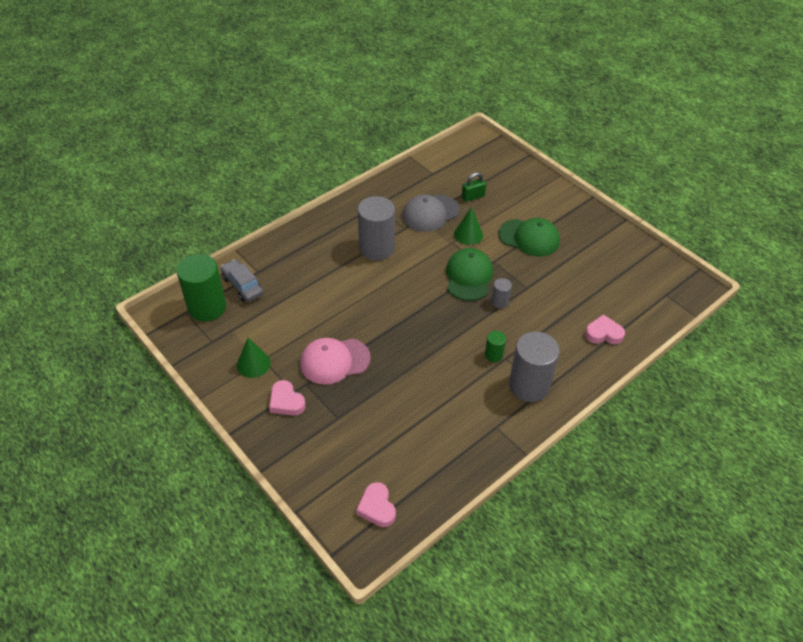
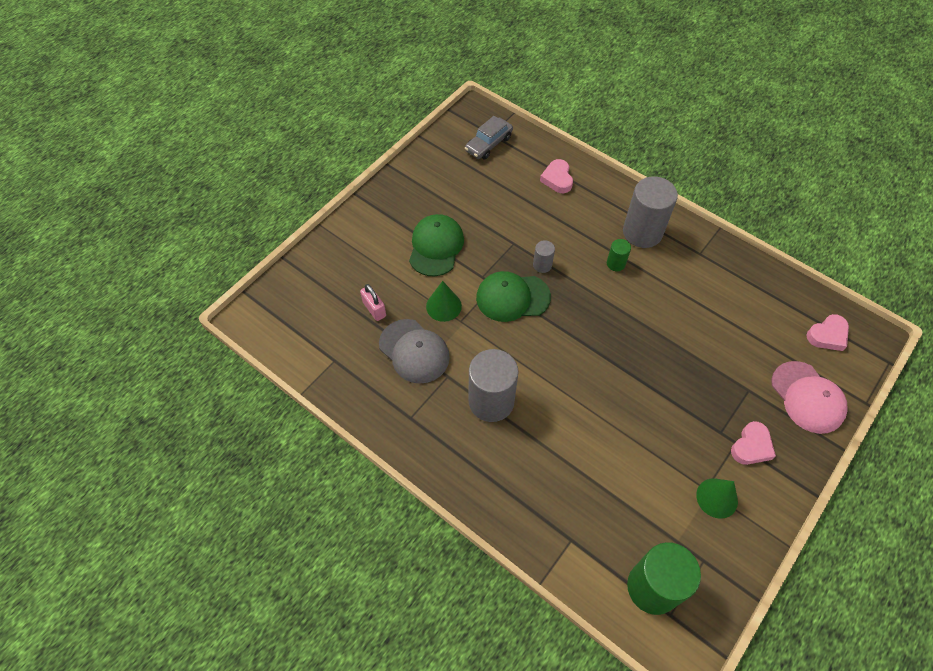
camera: 100 degrees left, 10 degrees up
grey car [220,259,263,302] -> grey car moved to [465,116,513,159]
pink cap [300,338,371,385] -> pink cap moved to [771,361,847,434]
green padlock [462,172,486,202] -> pink padlock [360,284,386,321]

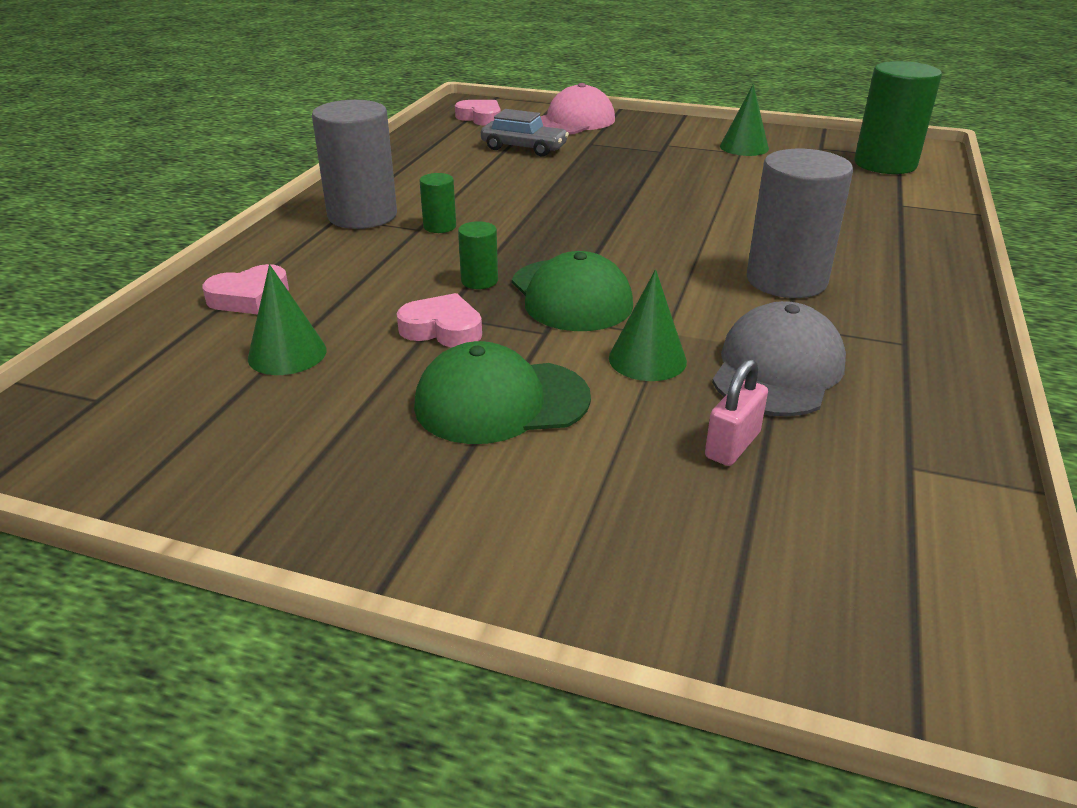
camera: 110 degrees left, 25 degrees down
grey car [465,116,513,159] -> grey car moved to [481,109,569,157]
grey cylinder [533,240,555,273] -> green cylinder [458,221,498,289]
pink heart [731,421,776,465] -> pink heart moved to [397,293,482,348]
none -> green cone [248,264,327,375]

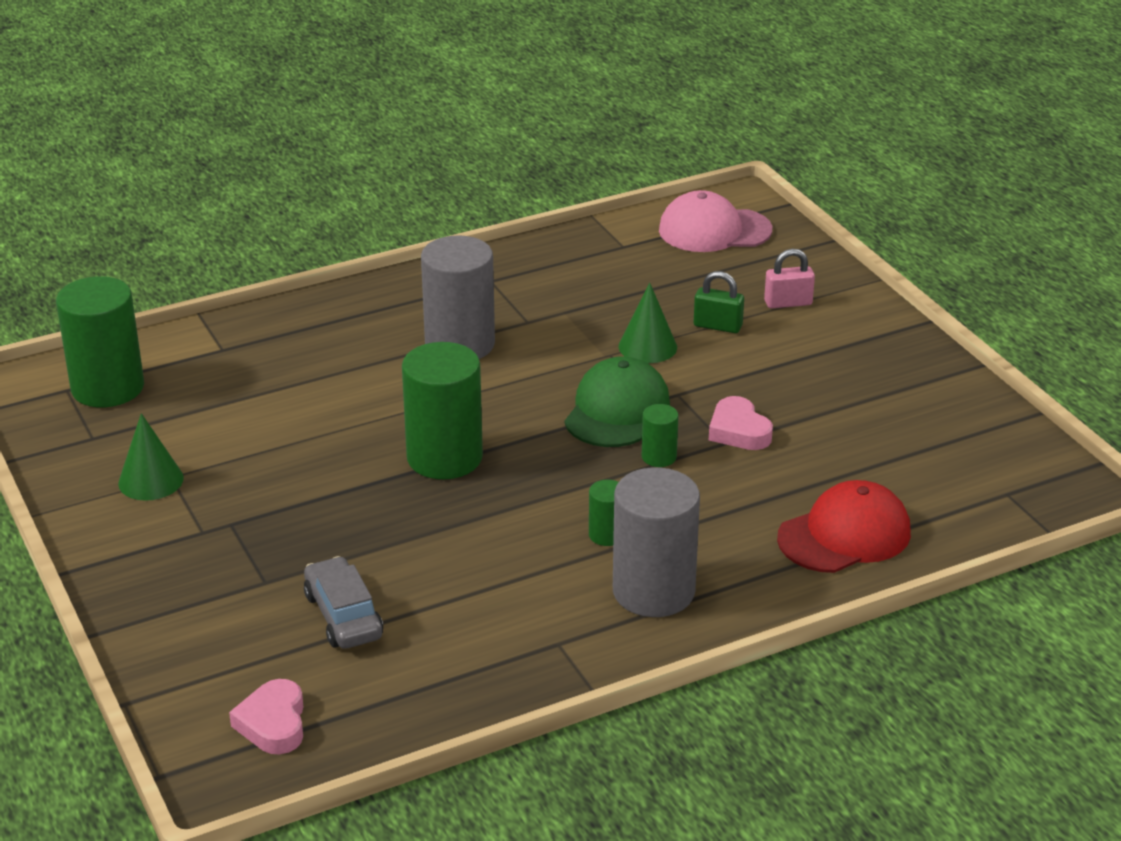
camera: 135 degrees left, 0 degrees up
pink heart [202,264,289,314] -> red cap [777,480,911,573]
green cone [248,264,327,375] -> none
green cap [414,341,591,444] -> none
pink cap [540,83,615,134] -> pink cap moved to [659,190,772,252]
pink padlock [705,359,768,466] -> pink padlock moved to [764,249,815,309]
grey cap [712,301,846,416] -> none
none -> green cylinder [402,342,483,479]
none -> green padlock [694,271,744,333]

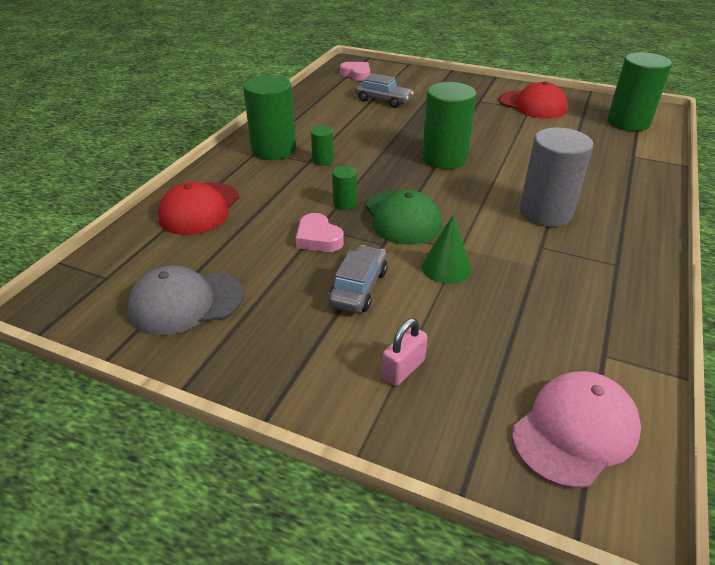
camera: 140 degrees right, 5 degrees up
green cone [118,413,184,501] -> red cap [499,82,567,119]
grey cylinder [613,468,700,617] -> green cylinder [243,75,296,160]
green padlock [694,271,744,333] -> none
pink heart [709,396,773,450] -> pink heart turned 150 degrees counterclockwise [296,213,344,252]
none -> grey cap [128,265,244,335]
none -> grey car [328,245,388,313]

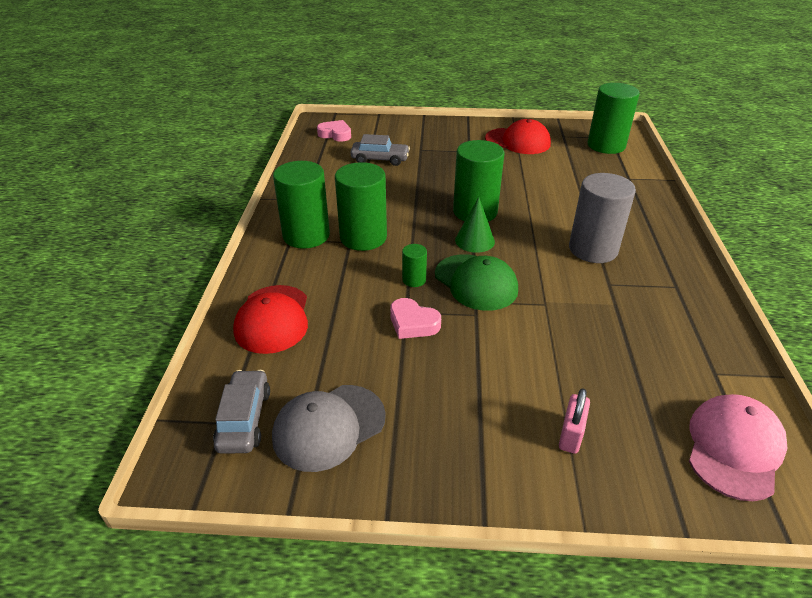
camera: 20 degrees left, 0 degrees up
green cylinder [311,126,334,166] -> green cylinder [335,162,387,251], size x2.15
grey car [328,245,388,313] -> grey car moved to [213,370,270,454]
green cone [422,215,471,284] -> green cone moved to [455,197,495,253]

